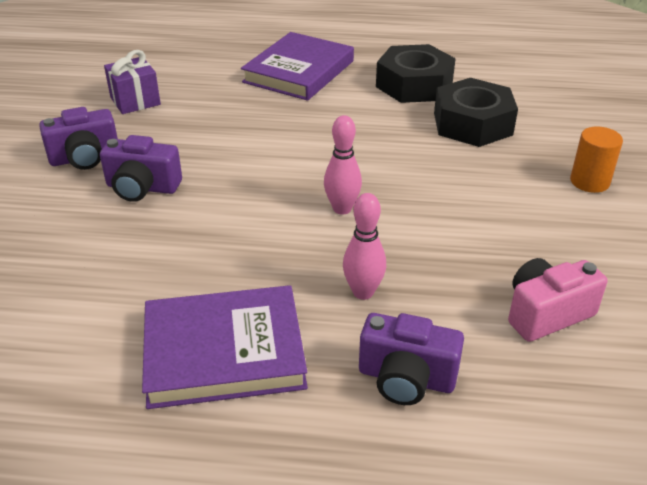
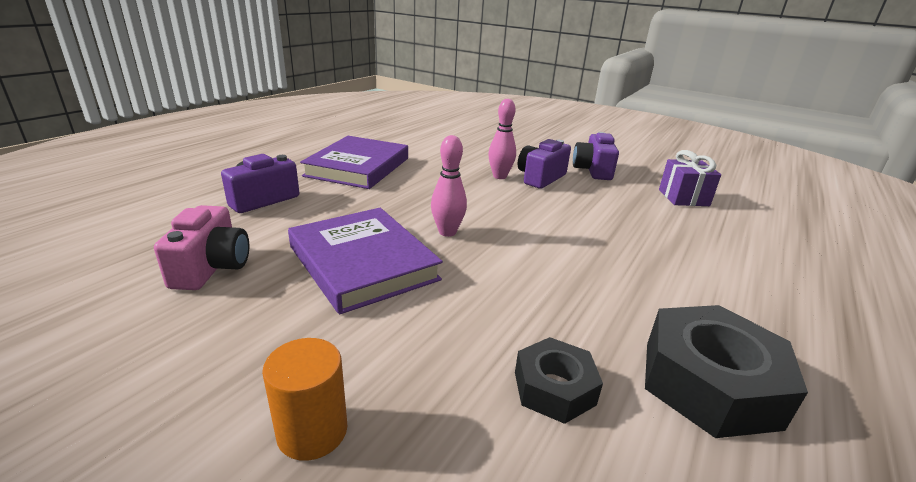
camera: 115 degrees right, 10 degrees down
purple book [241,32,354,101] -> purple book moved to [288,208,443,314]
pink bowling pin [343,193,386,300] -> pink bowling pin moved to [488,99,516,179]
black nut [434,78,518,147] -> black nut [515,337,603,424], size x0.58

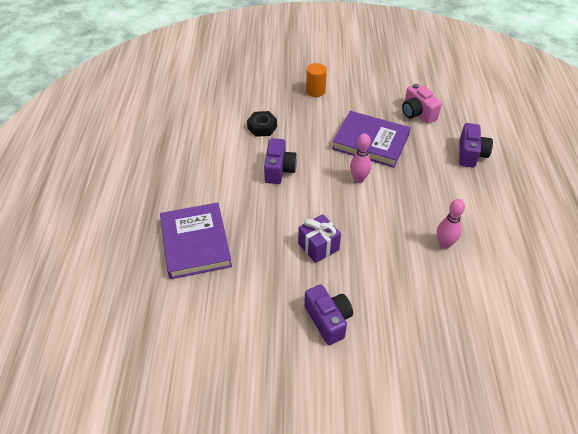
camera: 150 degrees right, 20 degrees up
purple book [300,136,408,189] -> purple book moved to [160,202,232,279]
pink bowling pin [488,99,516,179] -> pink bowling pin moved to [437,199,465,249]
purple camera [518,139,571,189] -> purple camera moved to [264,138,297,184]
black nut [645,305,808,438] -> none
purple gift [659,150,721,206] -> purple gift moved to [298,214,341,263]

